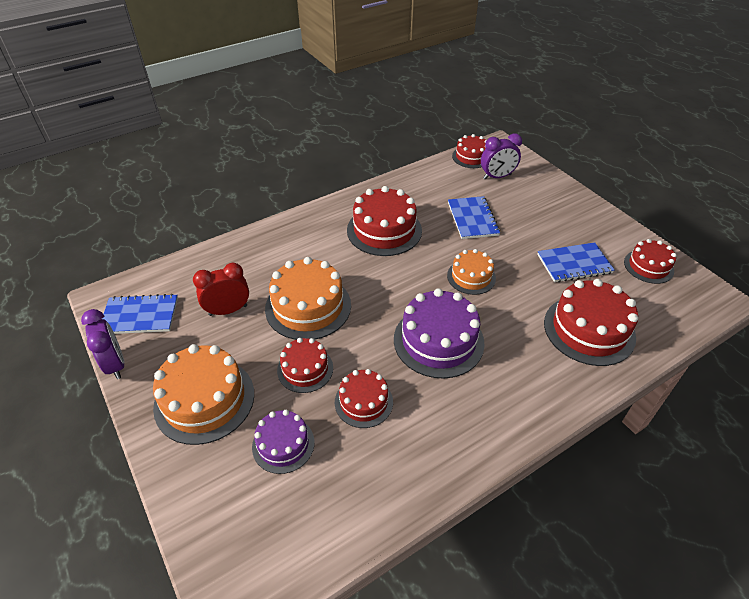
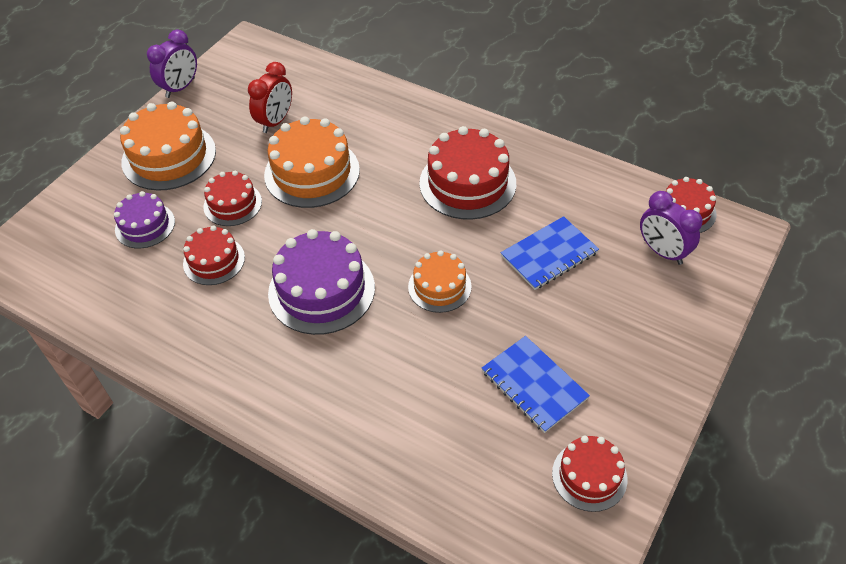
camera: 65 degrees right, 5 degrees up
blue notebook [102,294,178,334] -> none
red clock [193,263,249,316] -> red clock turned 75 degrees clockwise [248,62,292,133]
red cake [544,279,638,366] -> none

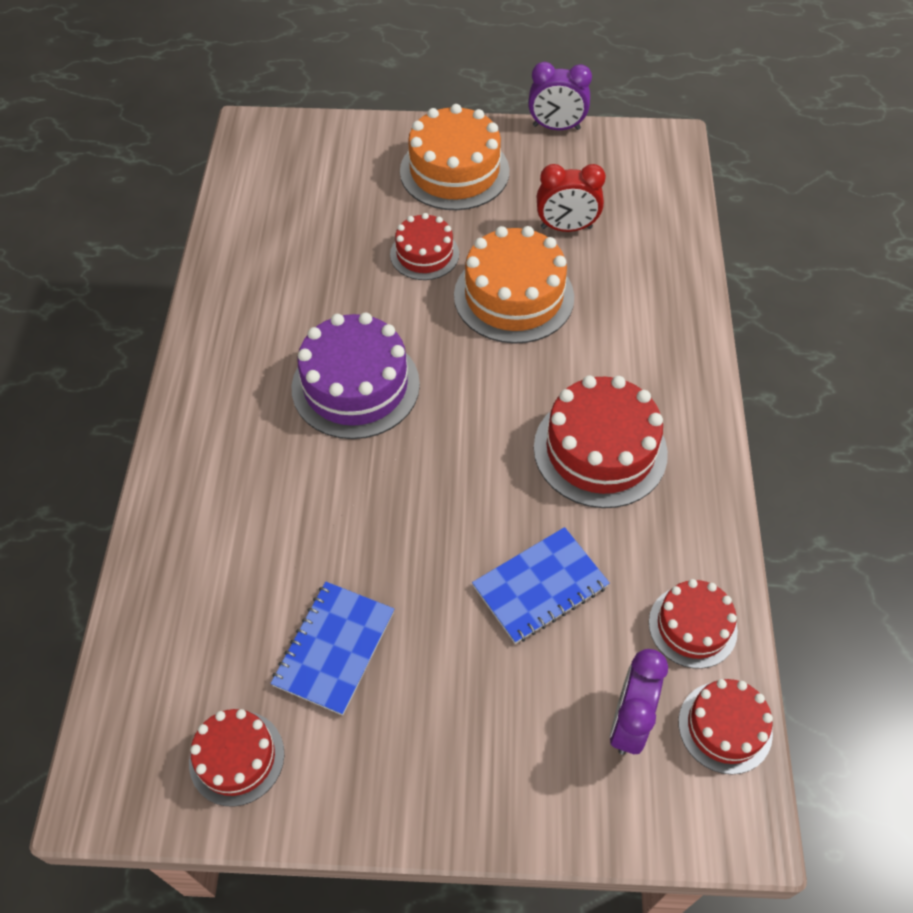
camera: 60 degrees right, 5 degrees up
purple cake [114,191,175,249] -> none
red cake [183,225,245,285] -> red cake moved to [649,579,738,669]
orange cake [408,250,472,313] -> none
blue notebook [501,216,599,290] -> blue notebook turned 60 degrees counterclockwise [472,527,610,644]

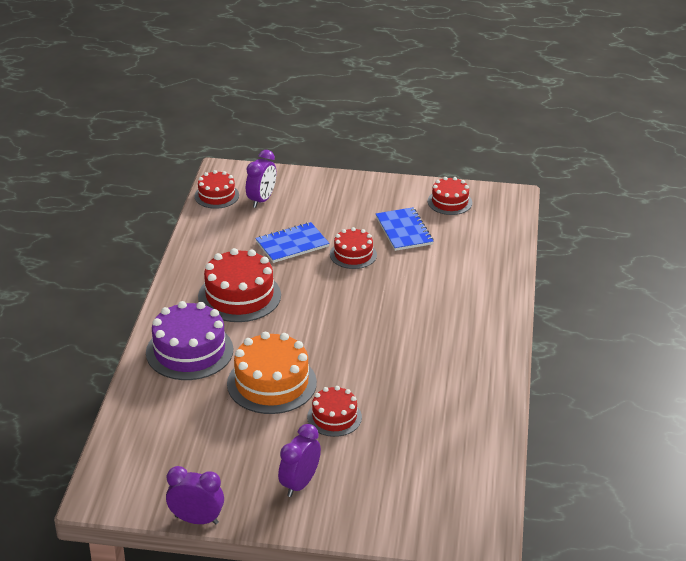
camera: 175 degrees left, 20 degrees down
blue notebook [270,581,394,715] -> blue notebook turned 45 degrees counterclockwise [376,207,434,251]
purple cake [292,313,420,439] -> purple cake moved to [146,301,233,380]
orange cake [400,104,510,210] -> purple clock [278,424,321,497]
red clock [537,164,606,232] -> none
red cake [649,579,738,669] -> red cake moved to [330,227,377,269]

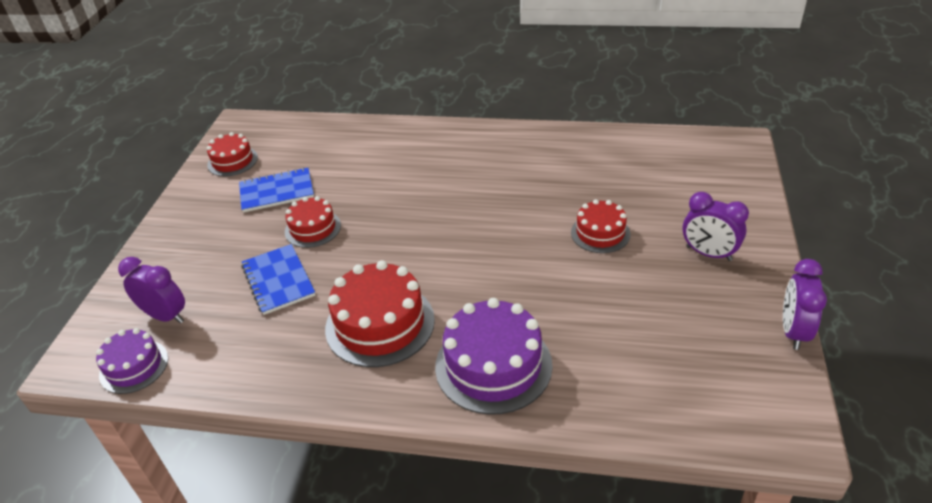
camera: 85 degrees left, 5 degrees up
red cake [194,170,239,209] -> purple cake [96,328,168,394]
orange cake [227,332,317,414] -> none

